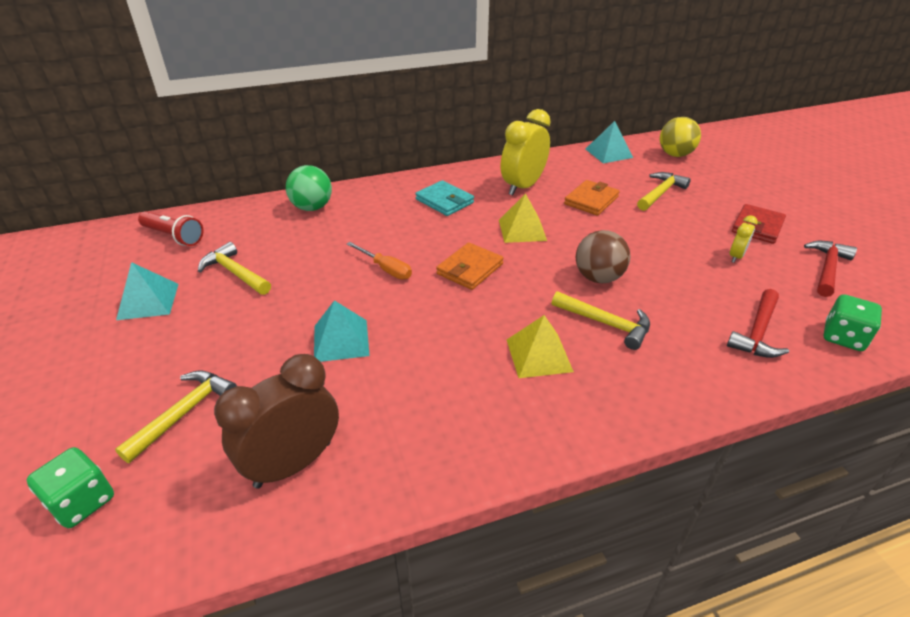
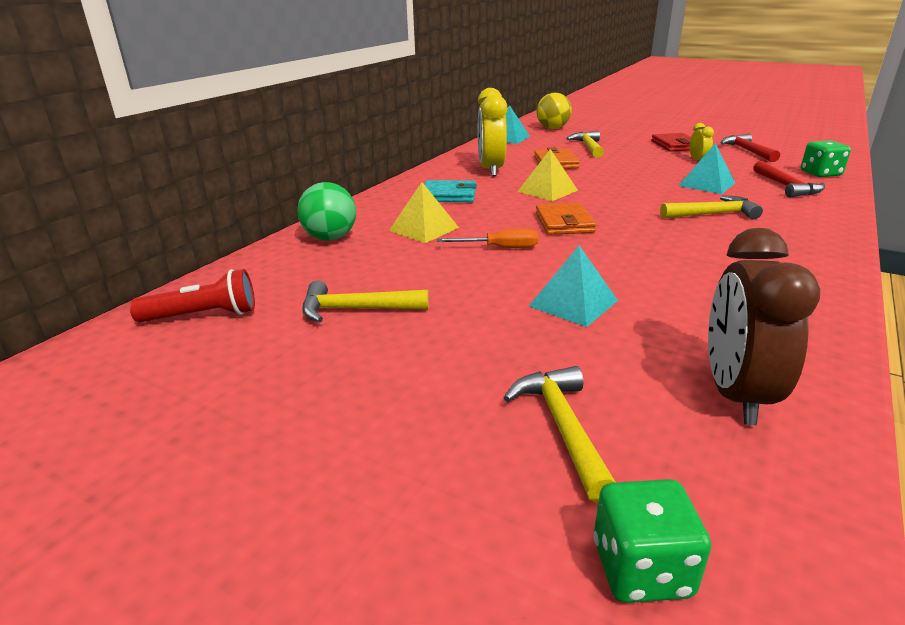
camera: 40 degrees left, 10 degrees down
turquoise pyramid [116,262,178,320] -> turquoise pyramid moved to [678,143,735,194]
yellow pyramid [507,315,574,378] -> yellow pyramid moved to [389,182,459,243]
brown ball [576,230,630,283] -> none

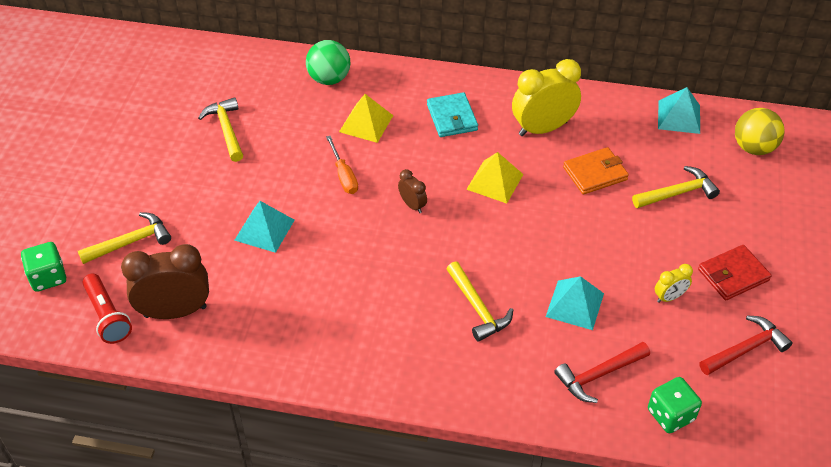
camera: 70 degrees right, 20 degrees up
red flashlight [129,269,255,322] -> red flashlight moved to [83,273,132,344]
orange wallet [536,203,596,235] -> brown clock [398,169,427,213]

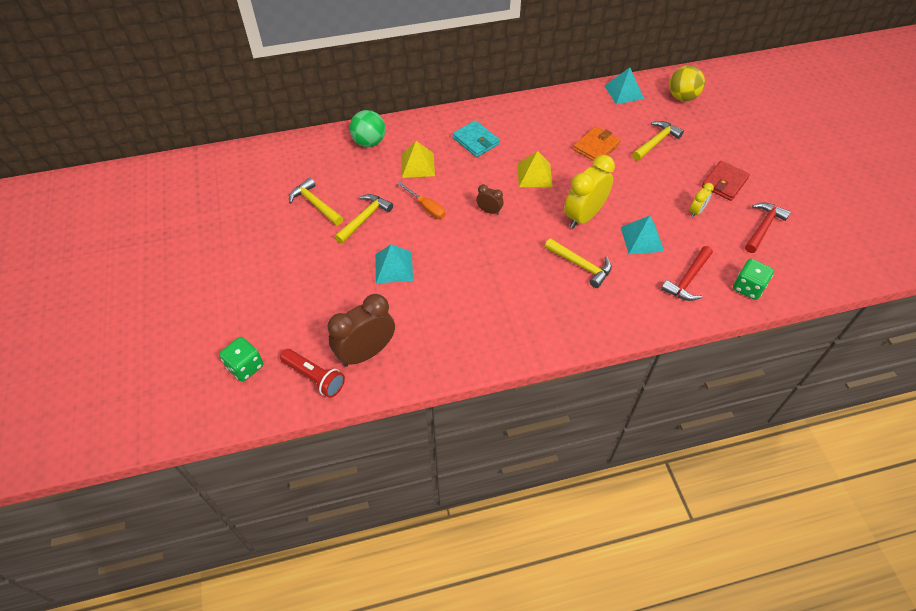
camera: 25 degrees left, 5 degrees up
yellow hammer [78,212,171,264] -> yellow hammer moved to [335,194,393,244]
yellow clock [512,59,581,136] -> yellow clock moved to [564,155,615,229]

